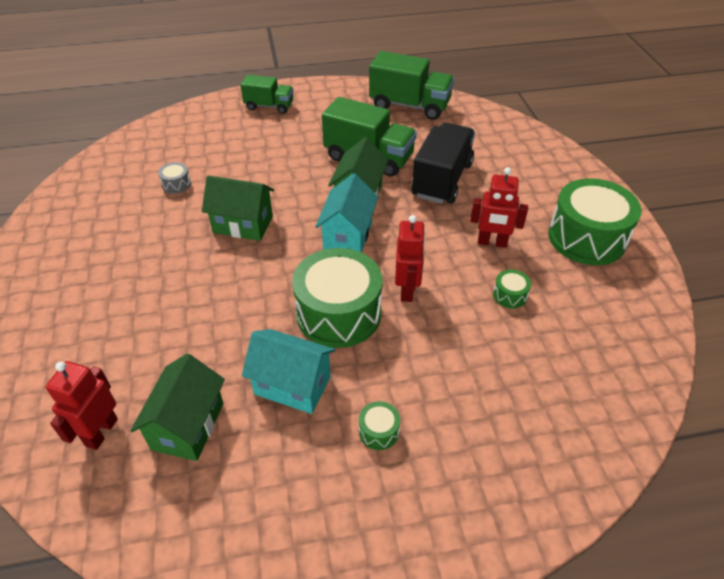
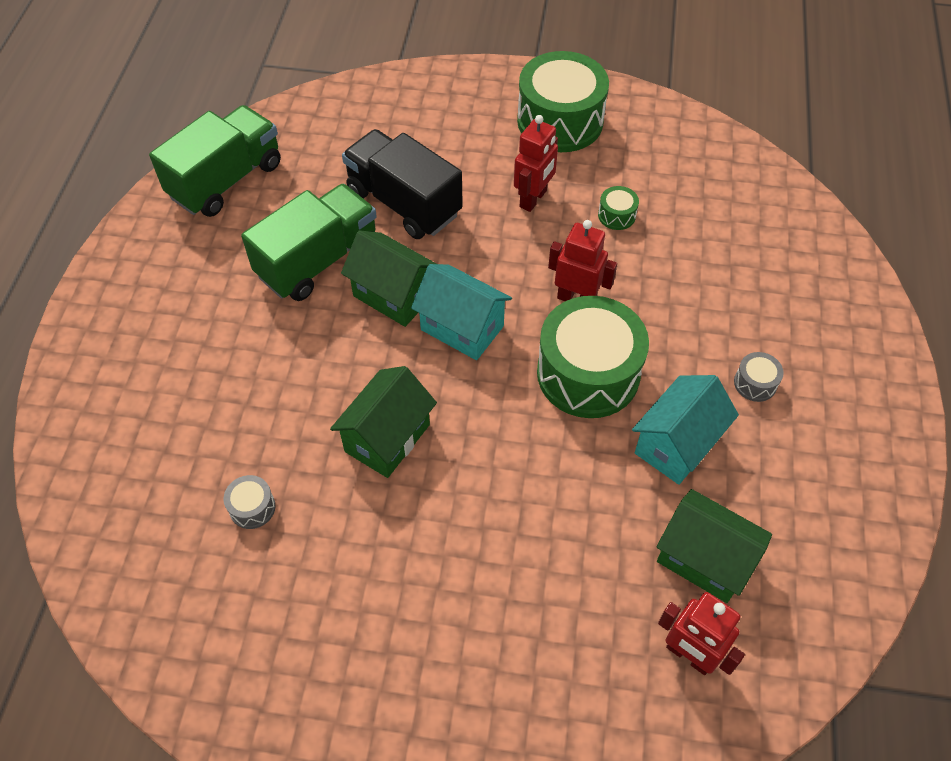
camera: 70 degrees left, 10 degrees up
green truck [240,74,294,114] -> none
green drum [359,401,400,450] -> grey drum [734,352,784,402]

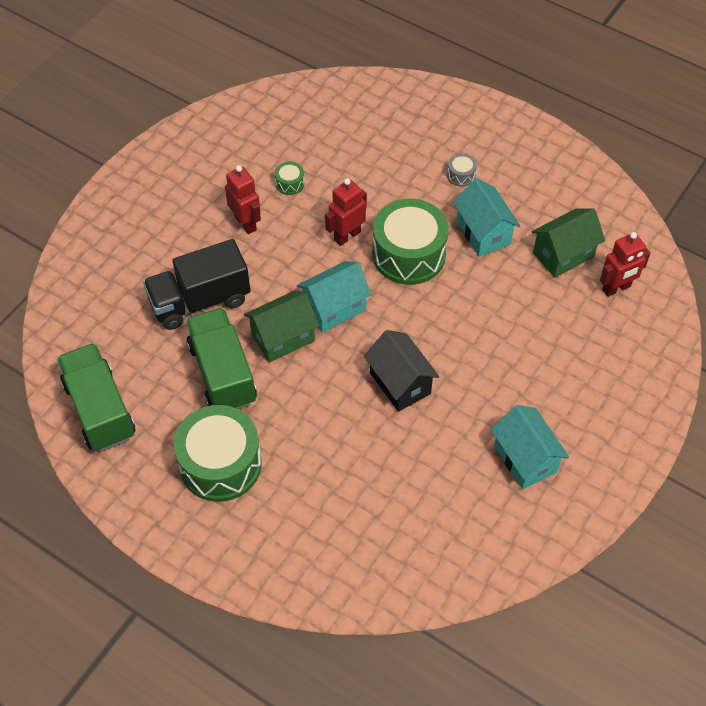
camera: 65 degrees left, 0 degrees up
grey drum [223,475,275,529] -> none
green house [330,366,437,478] -> black house [364,330,439,412]
green drum [517,51,609,152] -> green drum moved to [174,405,262,502]
none -> turquoise house [491,405,569,489]

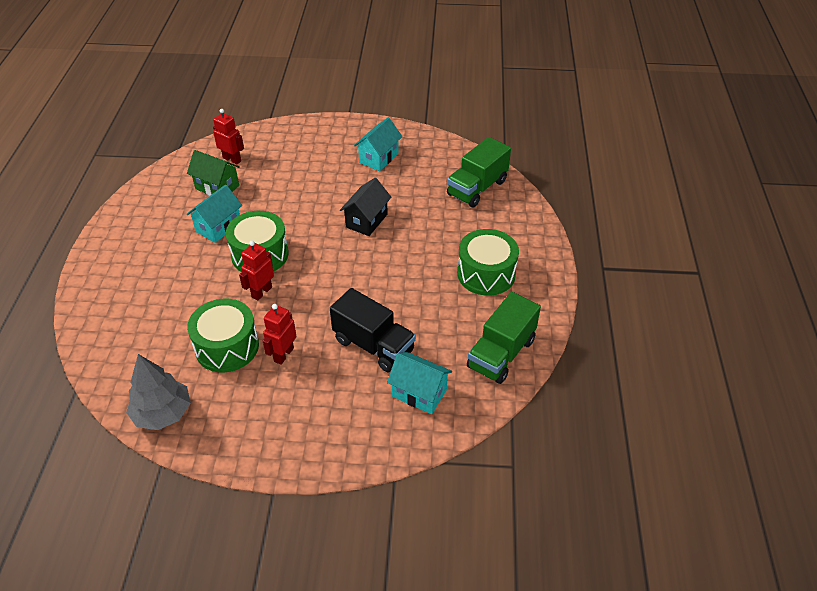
camera: 120 degrees left, 10 degrees down
green truck [186,308,257,409] -> green truck moved to [447,137,511,207]
green house [244,290,319,363] -> none
green drum [275,162,304,195] -> green drum [187,299,259,372], size x2.44
turquoise house [297,261,372,333] -> turquoise house moved to [387,352,452,414]
red robot [325,178,367,246] -> red robot turned 105 degrees clockwise [239,241,274,301]
grey drum [447,153,477,187] -> none
none -> grey tree [126,354,191,430]

